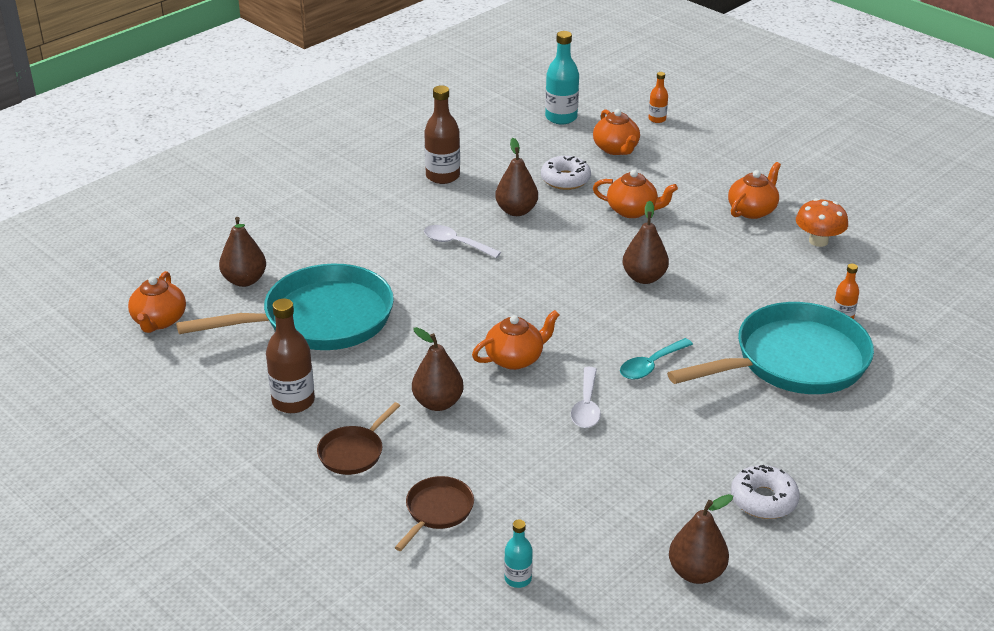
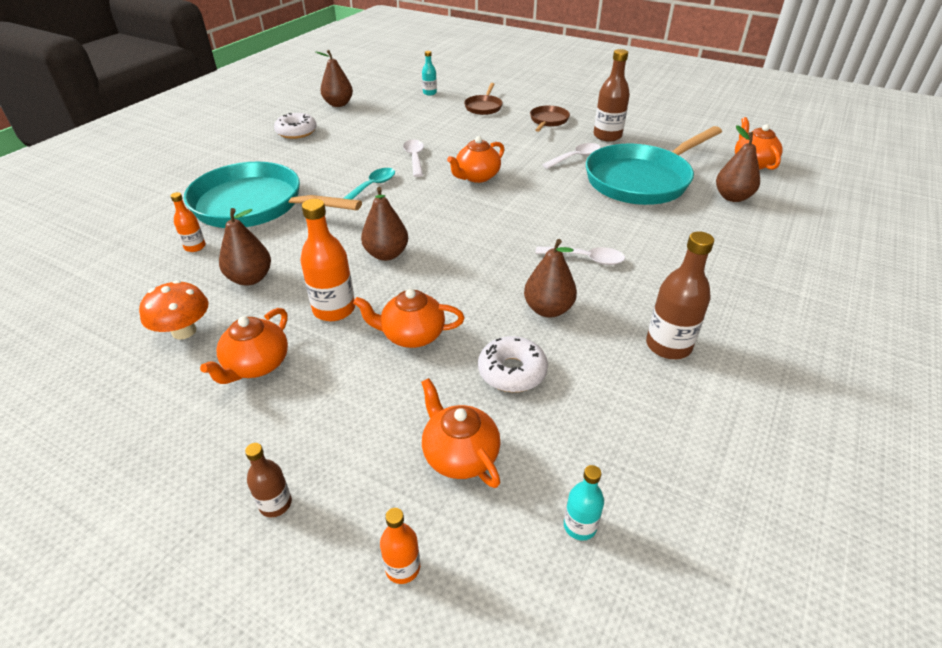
camera: 165 degrees right, 5 degrees up
brown pear [412,327,464,411] -> brown pear moved to [219,208,271,286]
turquoise bottle [545,31,579,125] -> turquoise bottle [564,465,604,541], size x0.56
turquoise pan [667,302,874,394] -> turquoise pan turned 60 degrees clockwise [184,162,362,228]
none -> brown bottle [245,443,292,517]
none -> orange bottle [300,199,355,321]
none -> white spoon [542,143,601,169]

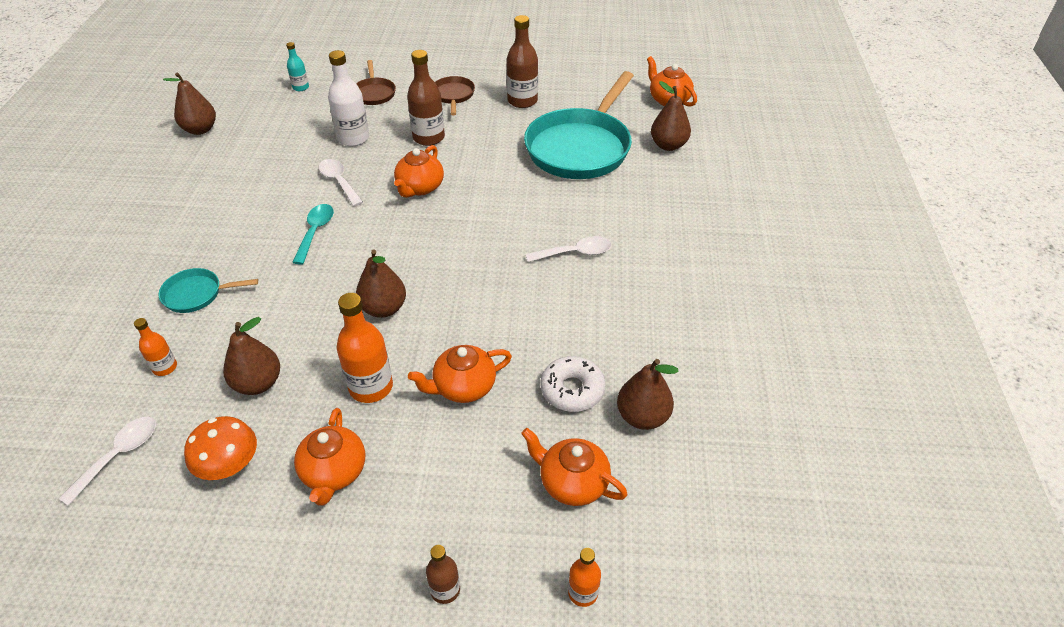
camera: 25 degrees left, 5 degrees up
turquoise pan [184,162,362,228] -> turquoise pan [159,268,258,313], size x0.45
white donut [274,113,317,139] -> none
brown pear [524,239,577,317] -> brown pear moved to [617,359,679,430]
white spoon [542,143,601,169] -> white spoon moved to [59,417,156,506]
turquoise bottle [564,465,604,541] -> none
brown bottle [646,232,714,359] -> brown bottle moved to [407,50,445,146]
none -> white bottle [328,50,369,146]

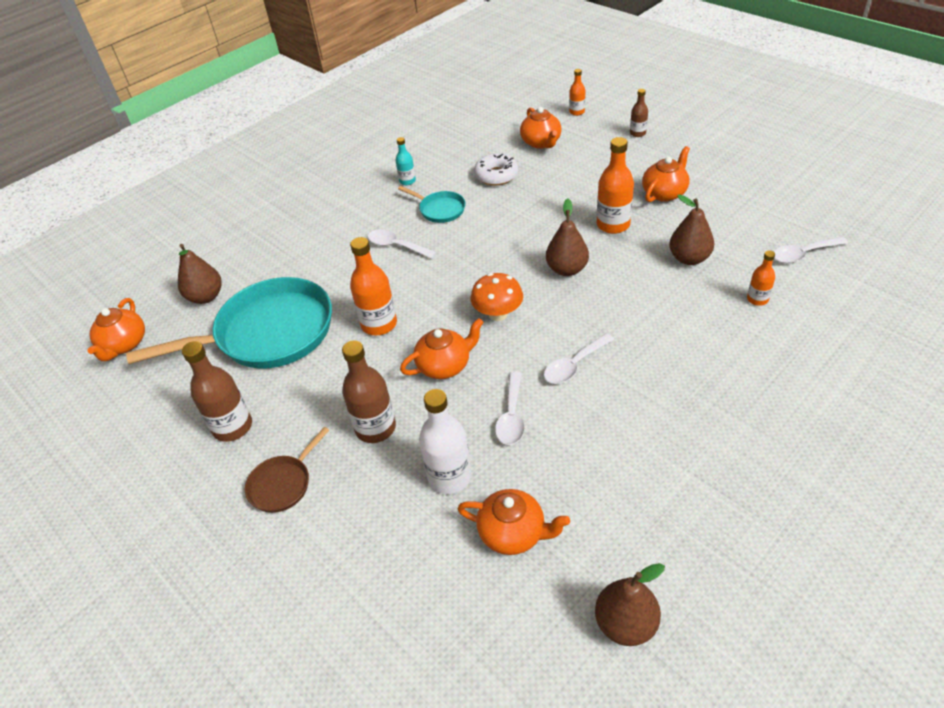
camera: 135 degrees left, 0 degrees up
turquoise pan [159,268,258,313] -> turquoise pan moved to [398,186,465,223]
orange mushroom [184,416,257,480] -> orange mushroom moved to [471,273,523,321]
turquoise bottle [286,42,309,91] -> turquoise bottle moved to [396,137,416,185]
turquoise spoon [292,204,334,265] -> white spoon [544,333,614,384]
brown pan [356,60,396,105] -> none
orange teapot [408,345,512,403] -> orange teapot moved to [458,489,570,555]
brown pear [617,359,679,430] -> none
none -> orange bottle [350,237,397,335]

